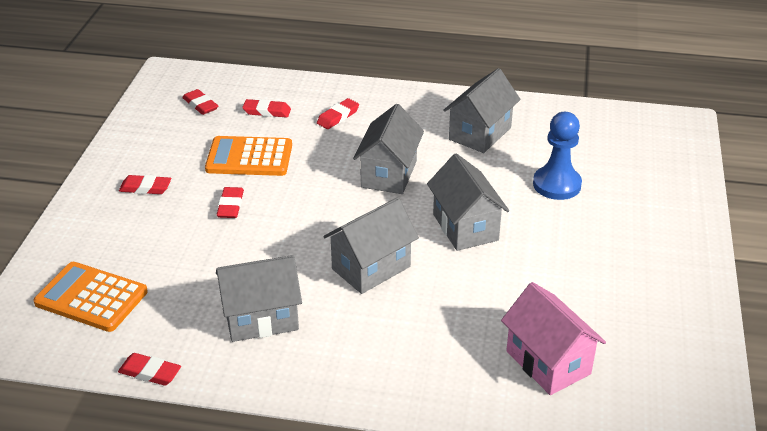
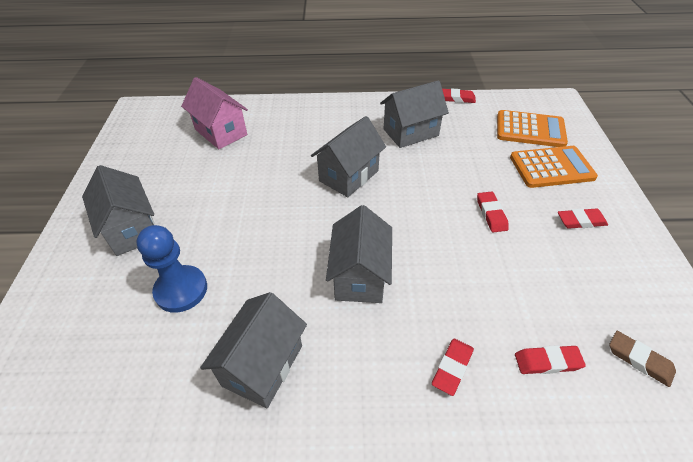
camera: 170 degrees right, 10 degrees up
red eraser [182,89,218,115] -> brown eraser [610,331,676,387]
orange calculator [205,136,292,176] -> orange calculator moved to [510,146,598,188]
grey house [427,153,509,251] -> grey house moved to [82,165,155,256]

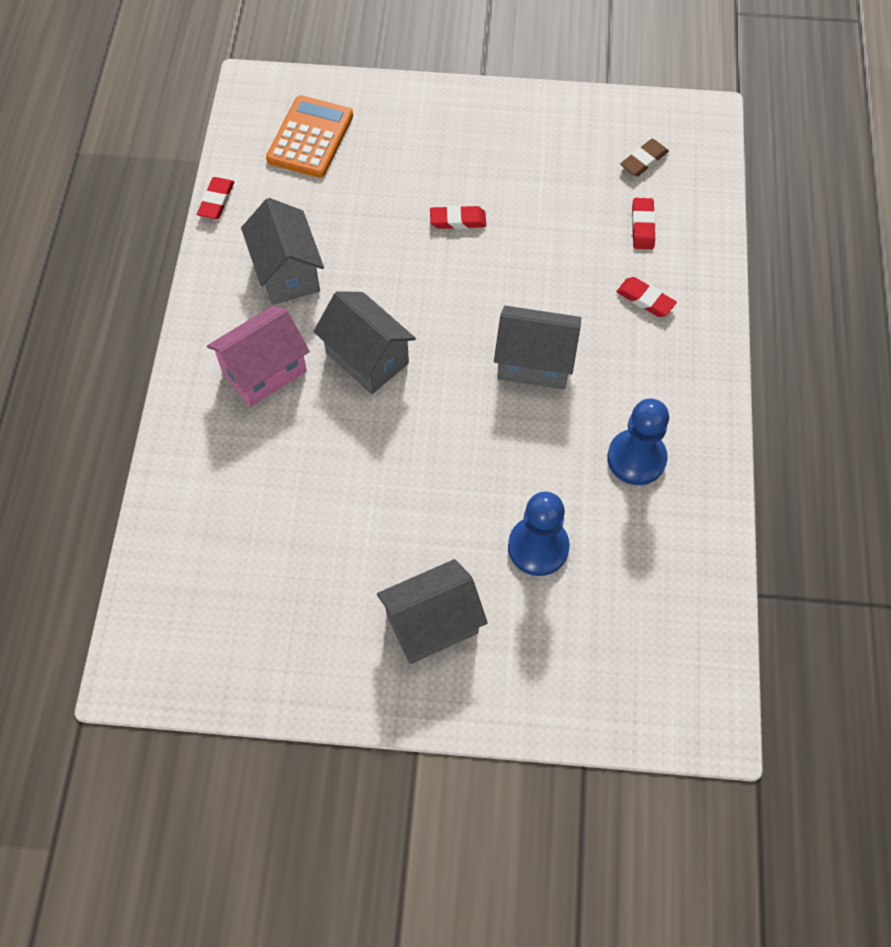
camera: 85 degrees left, 15 degrees up
pink house [181,77,248,149] -> pink house moved to [207,306,310,407]
grey house [200,292,307,408] -> blue pawn [607,398,669,485]
orange calculator [510,146,598,188] -> none
red eraser [558,208,608,229] -> none

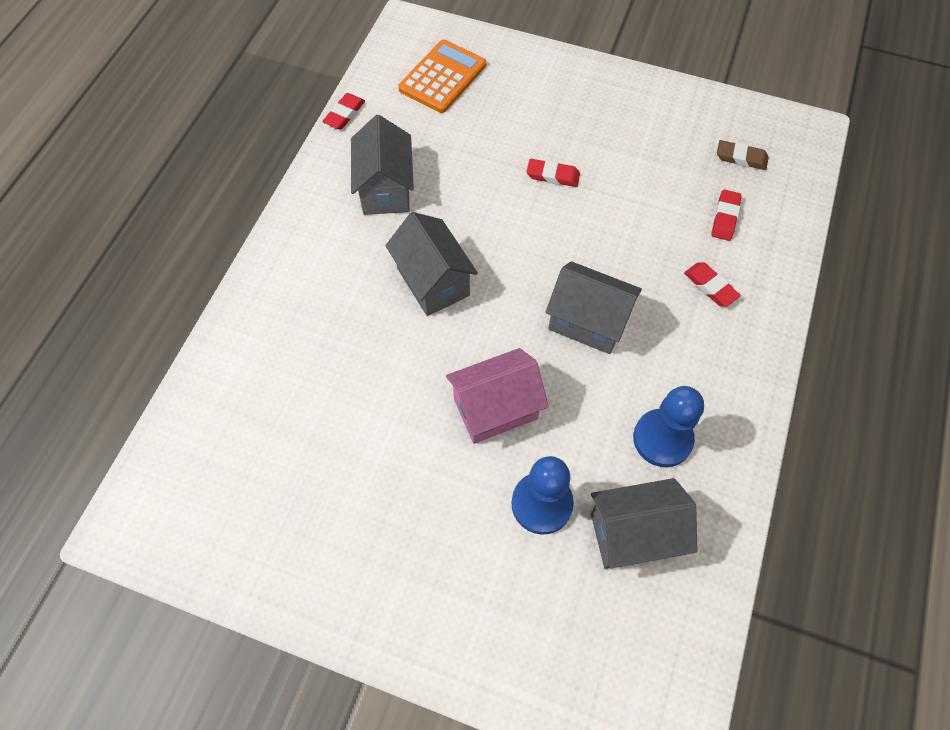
camera: 15 degrees right, 0 degrees up
pink house [207,306,310,407] -> pink house moved to [446,348,549,444]
grey house [377,559,488,664] -> grey house moved to [591,478,697,569]
brown eraser [620,139,669,177] -> brown eraser turned 45 degrees clockwise [717,140,769,170]

